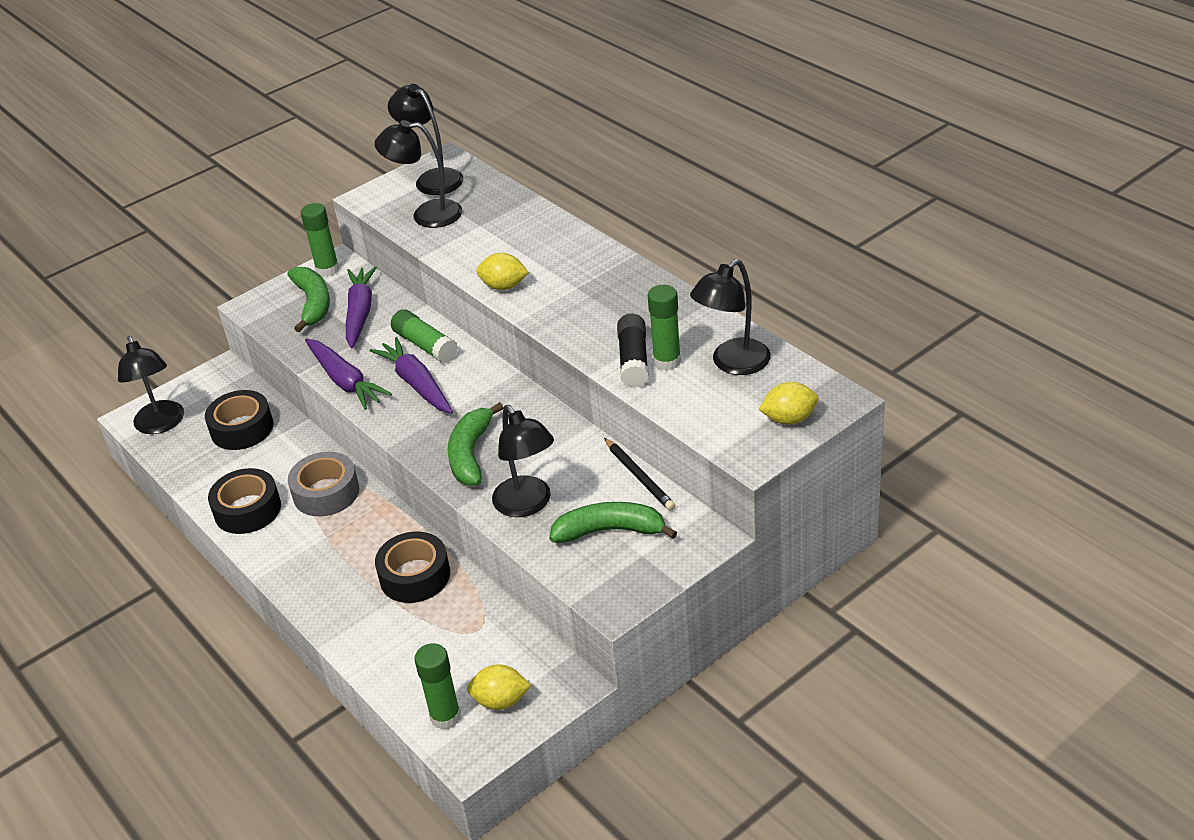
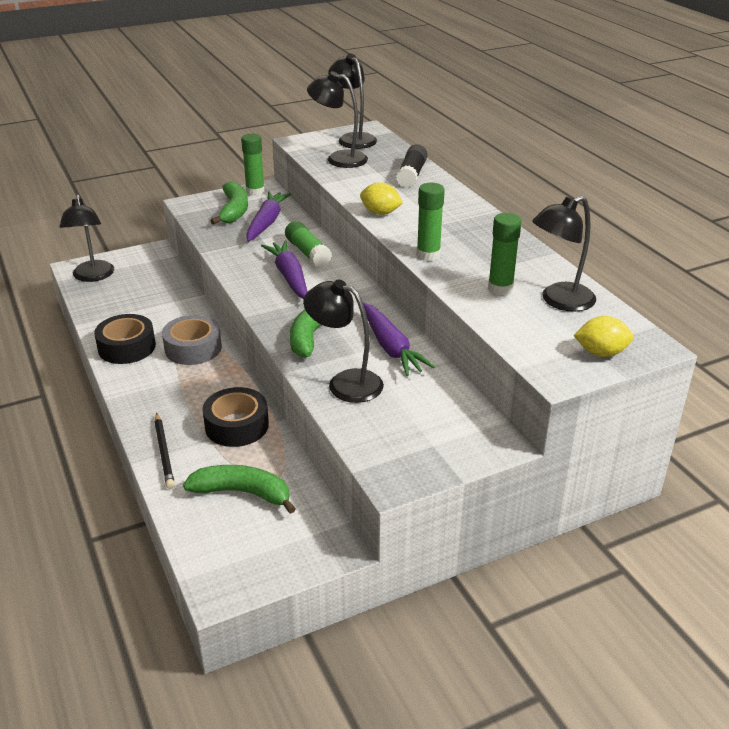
camera: 10 degrees right, 5 degrees down
black tape [205,390,274,450] -> none
purple carrot [305,339,392,410] -> purple carrot moved to [363,302,435,376]
green glue stick [414,643,461,730] -> green glue stick moved to [417,183,445,261]
yellow lemon [467,664,531,710] -> none
black lamp [492,405,554,517] -> black lamp turned 135 degrees clockwise [303,280,384,403]
green banana [549,502,677,543] -> green banana moved to [183,465,296,514]
black pencil [604,438,675,511] -> black pencil moved to [154,413,175,489]
black glue stick [617,313,649,388] -> black glue stick moved to [396,144,427,188]

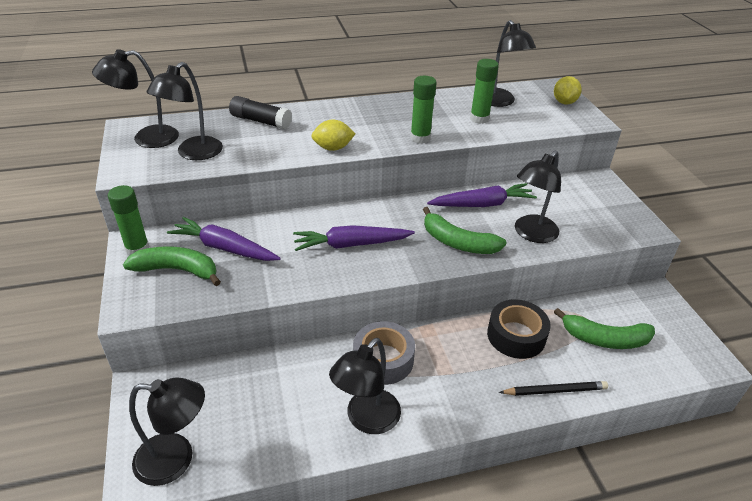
camera: 80 degrees left, 5 degrees up
black tape [94,314,156,364] -> black lamp [329,338,401,434]
green banana [183,465,296,514] -> green banana turned 105 degrees counterclockwise [554,308,655,349]
green glue stick [285,221,332,267] -> none
yellow lemon [360,182,403,215] -> yellow lemon turned 45 degrees clockwise [311,120,355,151]

